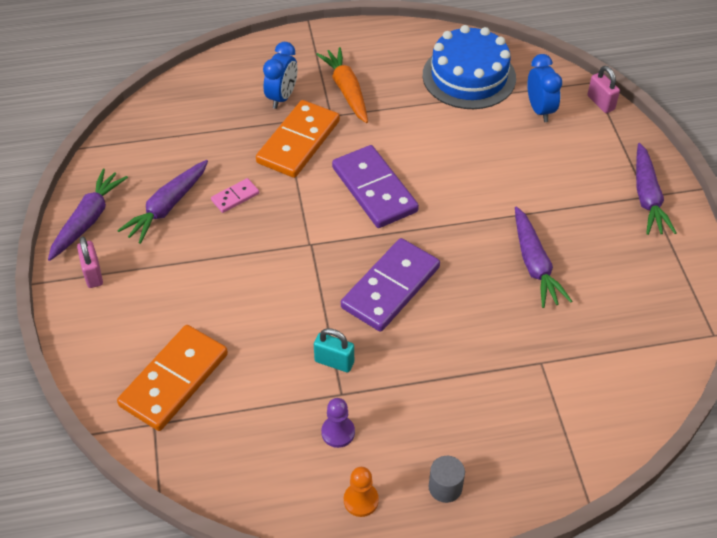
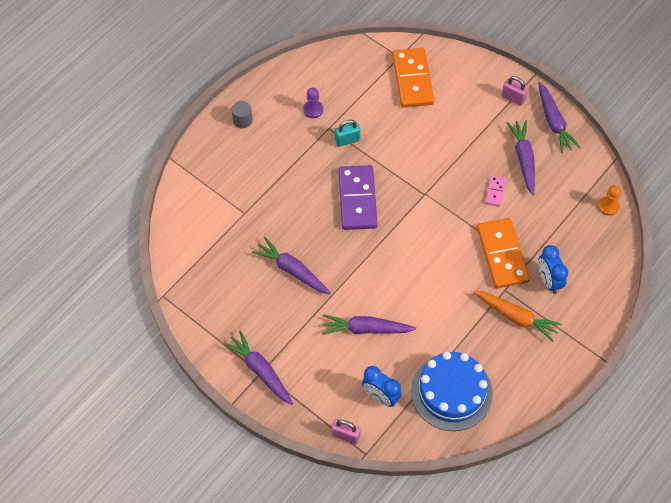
camera: 140 degrees right, 10 degrees up
purple domino [332,145,419,228] -> none
orange pawn [344,467,379,517] -> orange pawn moved to [598,185,621,216]
none -> purple carrot [322,314,416,335]

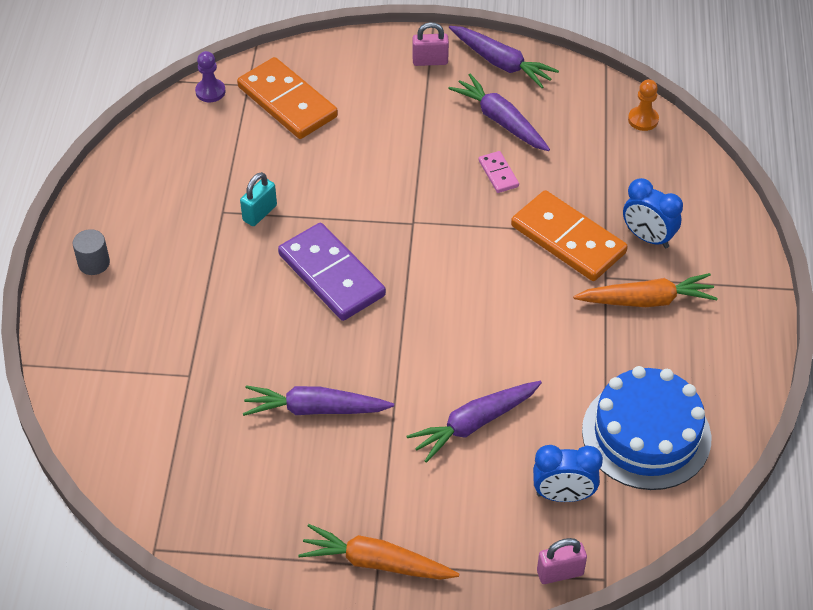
camera: 35 degrees left, 10 degrees down
purple carrot [223,330,293,405] -> orange carrot [298,524,459,580]
purple pawn [303,88,323,118] -> purple pawn moved to [195,51,226,102]

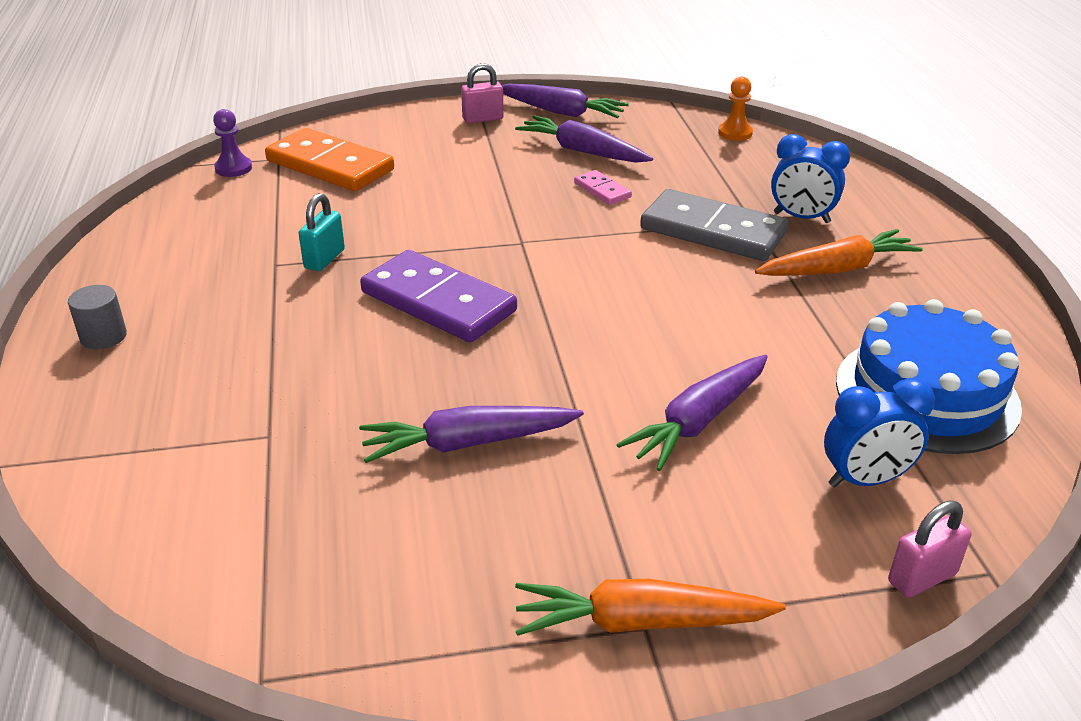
camera: 15 degrees left, 15 degrees down
orange domino [511,190,628,281] -> grey domino [640,189,789,261]

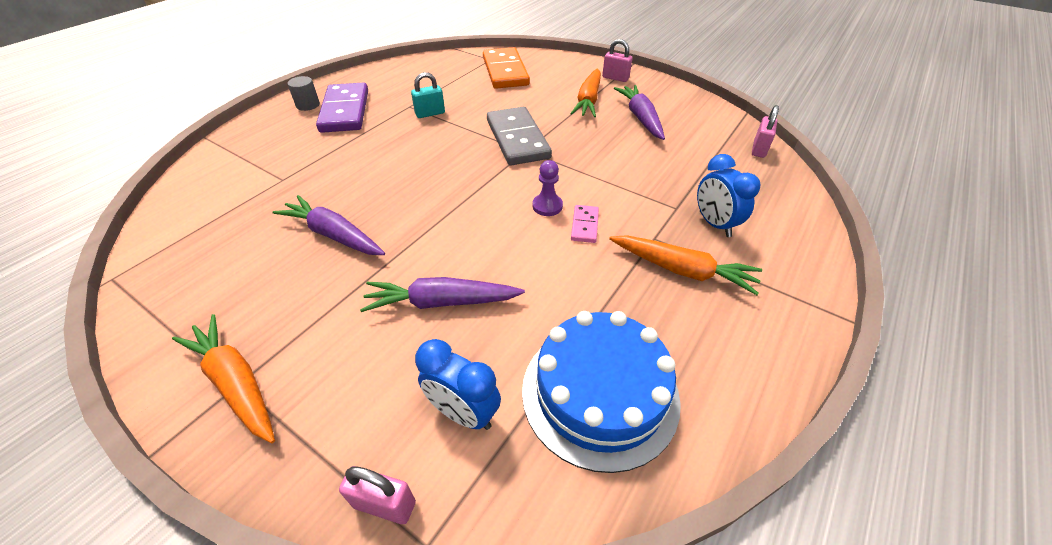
camera: 45 degrees right, 10 degrees up
purple pawn [213,109,252,177] -> purple pawn moved to [533,160,563,216]
purple domino [360,250,517,343] -> purple domino moved to [316,82,368,133]
purple carrot [502,84,629,118] -> none
pink domino [574,170,632,205] -> pink domino moved to [571,205,599,243]
grey domino [640,189,789,261] -> grey domino moved to [487,107,552,165]
orange pawn [718,77,753,141] -> pink padlock [752,105,779,158]
none -> orange carrot [570,69,601,117]

